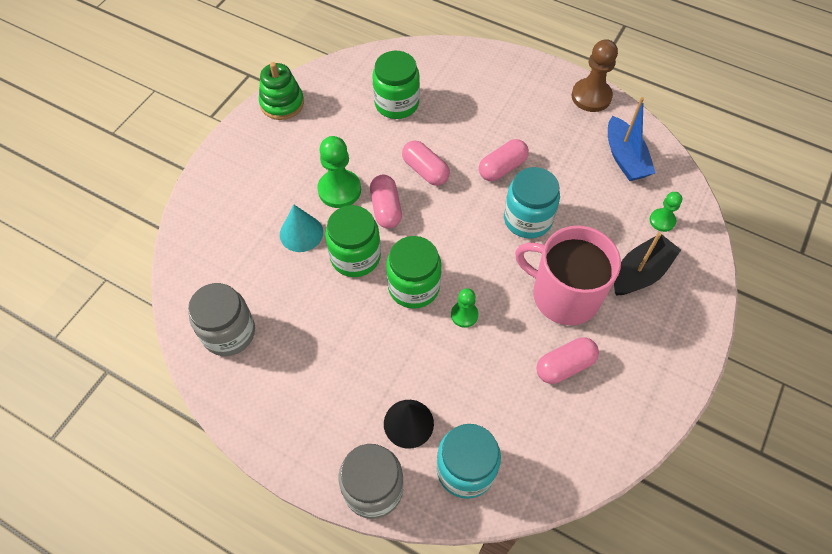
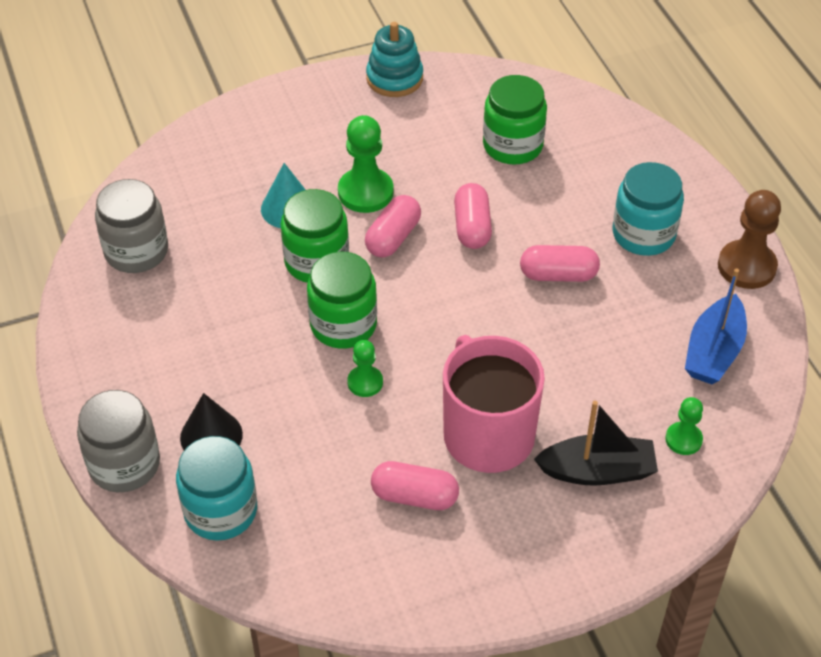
camera: 40 degrees right, 10 degrees down
green stacking toy [259,62,304,120] -> turquoise stacking toy [366,22,423,97]
turquoise jar [504,167,560,239] -> turquoise jar moved to [613,162,684,256]

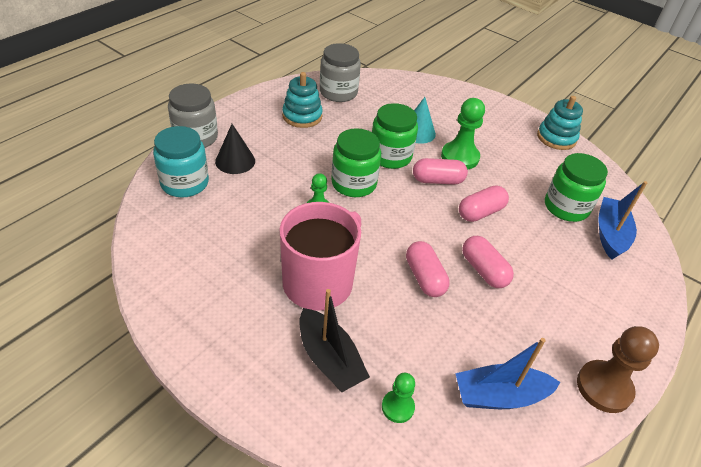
camera: 55 degrees right, 5 degrees down
pink capsule [371,461,459,510] -> pink capsule moved to [406,241,450,297]
turquoise jar [613,162,684,256] -> none
none -> turquoise stacking toy [282,72,323,128]
none -> blue boat [598,181,648,260]

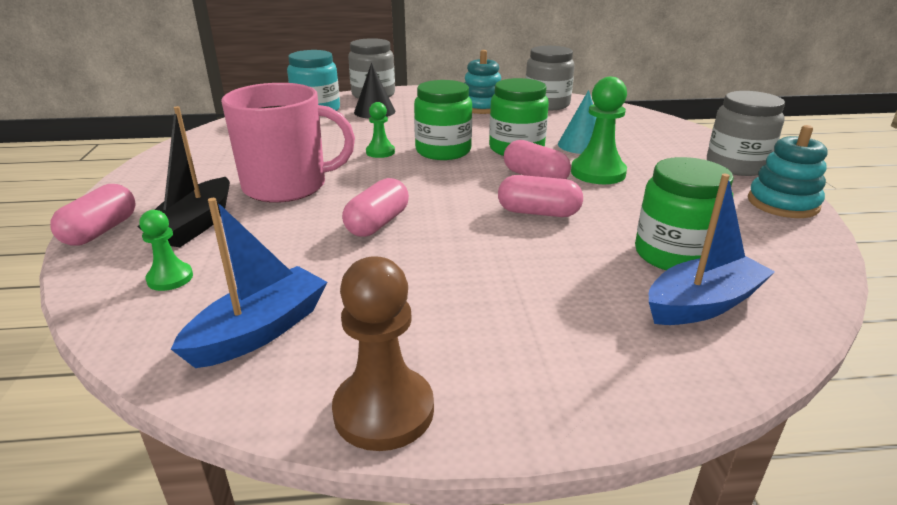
camera: 50 degrees right, 15 degrees down
blue boat [455,338,560,409] -> blue boat turned 90 degrees clockwise [171,198,327,368]
pink capsule [462,236,514,288] -> pink capsule moved to [50,184,136,246]
none -> grey jar [707,91,785,176]

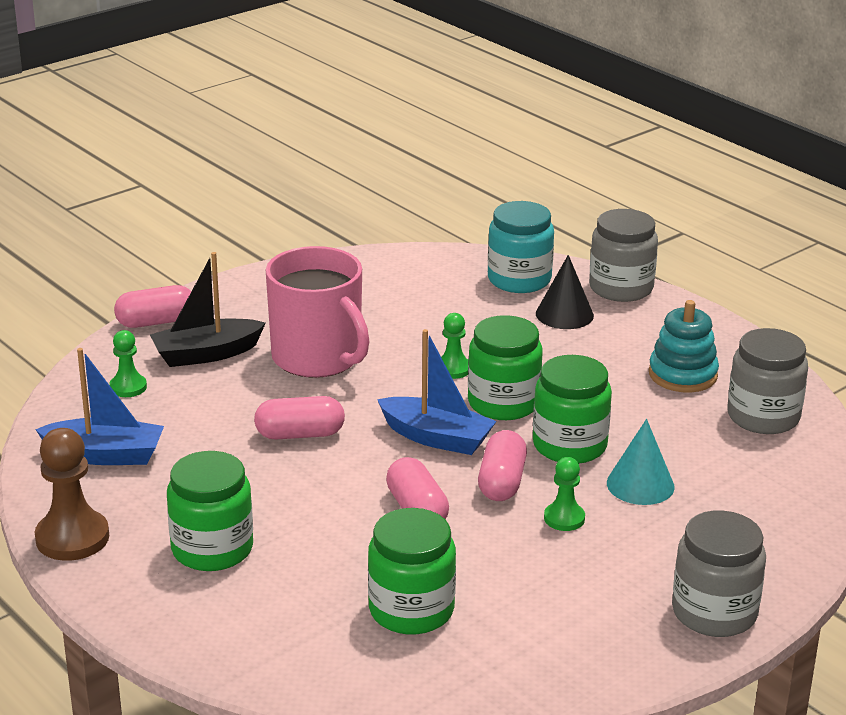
camera: 55 degrees right, 0 degrees up
green pawn [571,77,627,184] -> green pawn [544,457,585,531], size x0.58
blue boat [649,174,775,325] -> blue boat moved to [377,329,497,455]
turquoise stacking toy [748,125,828,218] -> none
none -> green jar [167,451,253,571]

